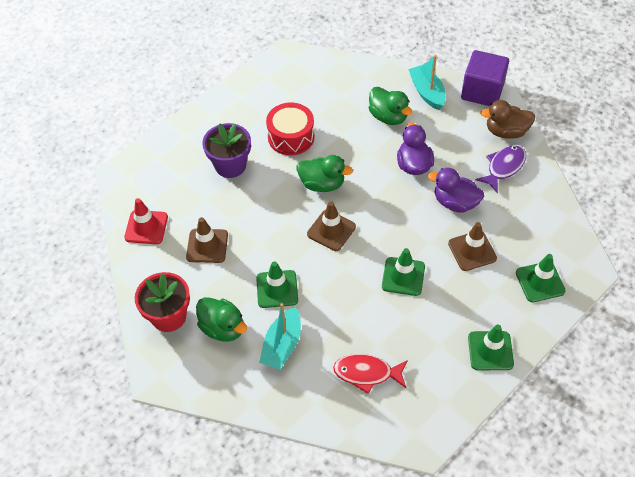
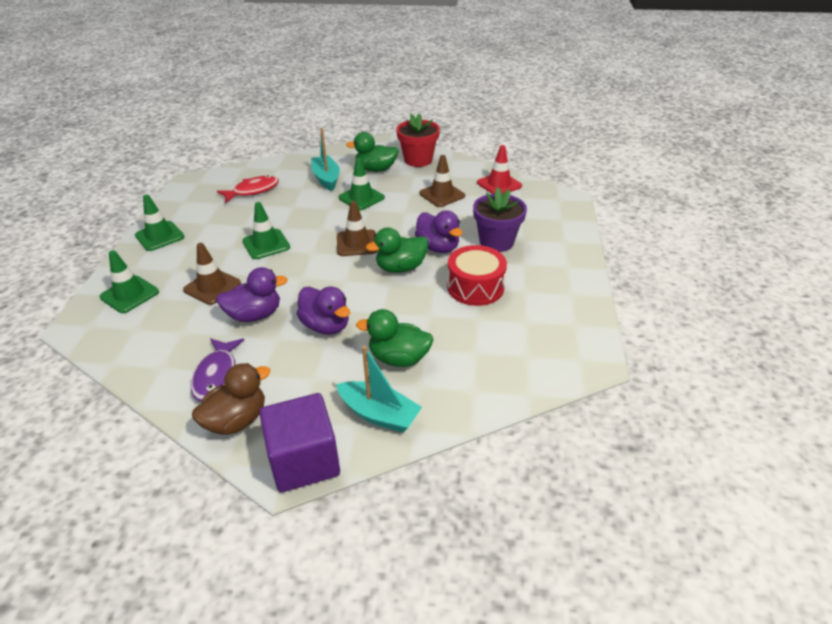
camera: 140 degrees right, 15 degrees down
none -> purple duck [415,210,463,253]

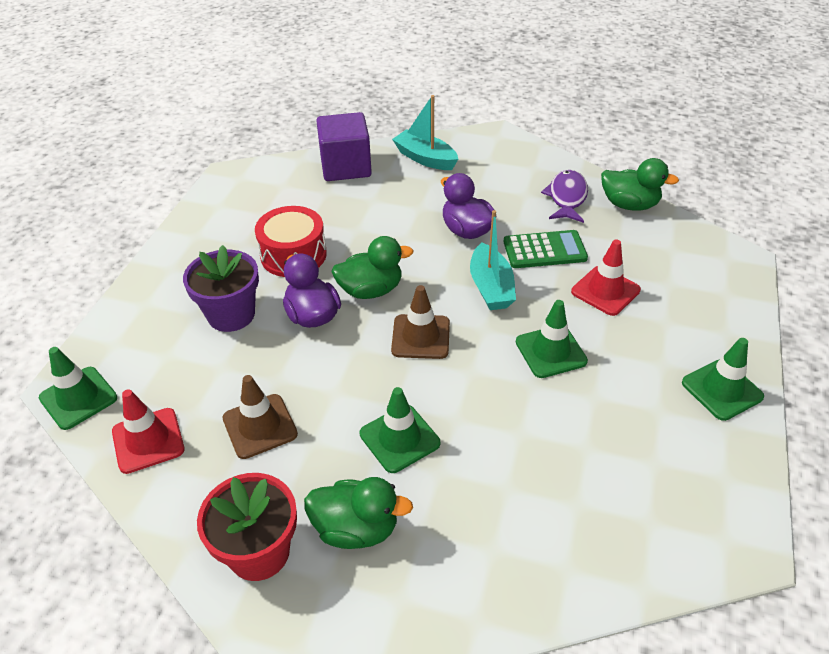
camera: 170 degrees left, 5 degrees up
green traffic cone [99,250,159,313] -> green traffic cone moved to [39,347,117,430]
brown traffic cone [183,243,241,305] -> red traffic cone [571,239,641,316]
brown duck [192,363,271,435] -> none
purple duck [216,267,288,322] -> green calculator [504,230,588,268]
red fish [217,175,279,203] -> none
purple cube [259,393,340,492] -> purple cube moved to [316,112,372,181]
turquoise boat [311,128,340,191] -> turquoise boat moved to [470,210,516,310]
green duck [356,309,433,367] -> green duck moved to [601,158,679,210]

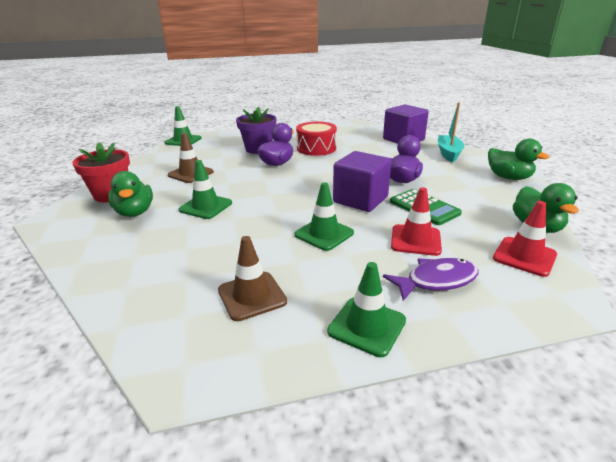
camera: 60 degrees right, 15 degrees down
red traffic cone [112,389,185,474] -> red traffic cone moved to [493,201,557,277]
green duck [332,236,414,299] -> green duck moved to [488,138,550,180]
brown traffic cone [391,285,450,359] -> brown traffic cone moved to [218,236,287,321]
turquoise boat [470,210,516,310] -> purple cube [333,151,392,212]
purple fish [541,170,588,223] -> purple fish moved to [383,258,479,301]

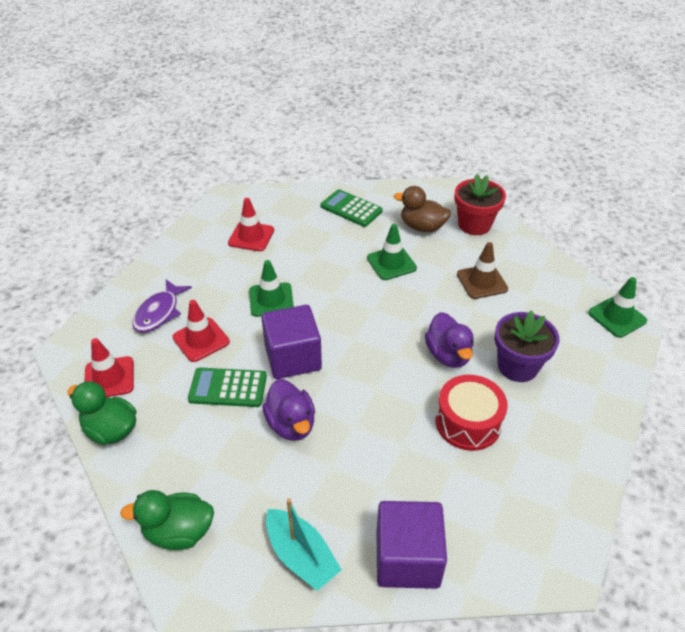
camera: 130 degrees right, 15 degrees up
green duck [108,171,153,217] -> brown duck [394,186,451,232]
brown traffic cone [218,236,287,321] -> red traffic cone [228,198,274,251]
green traffic cone [327,262,406,357] -> none
none -> green calculator [320,189,383,227]

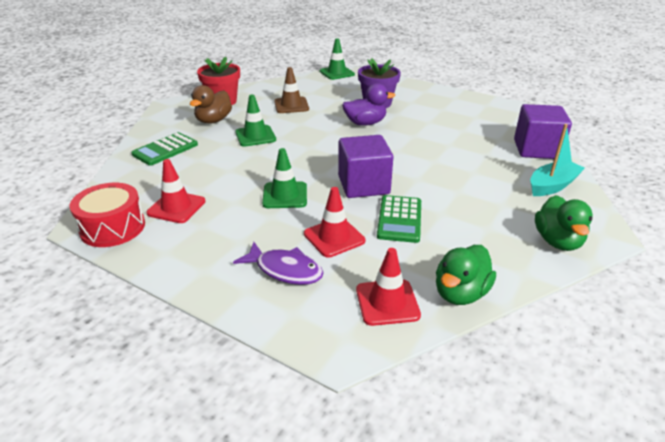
camera: 85 degrees left, 10 degrees down
purple duck [262,379,315,441] -> none
red drum [436,375,508,451] -> red drum moved to [70,183,145,247]

